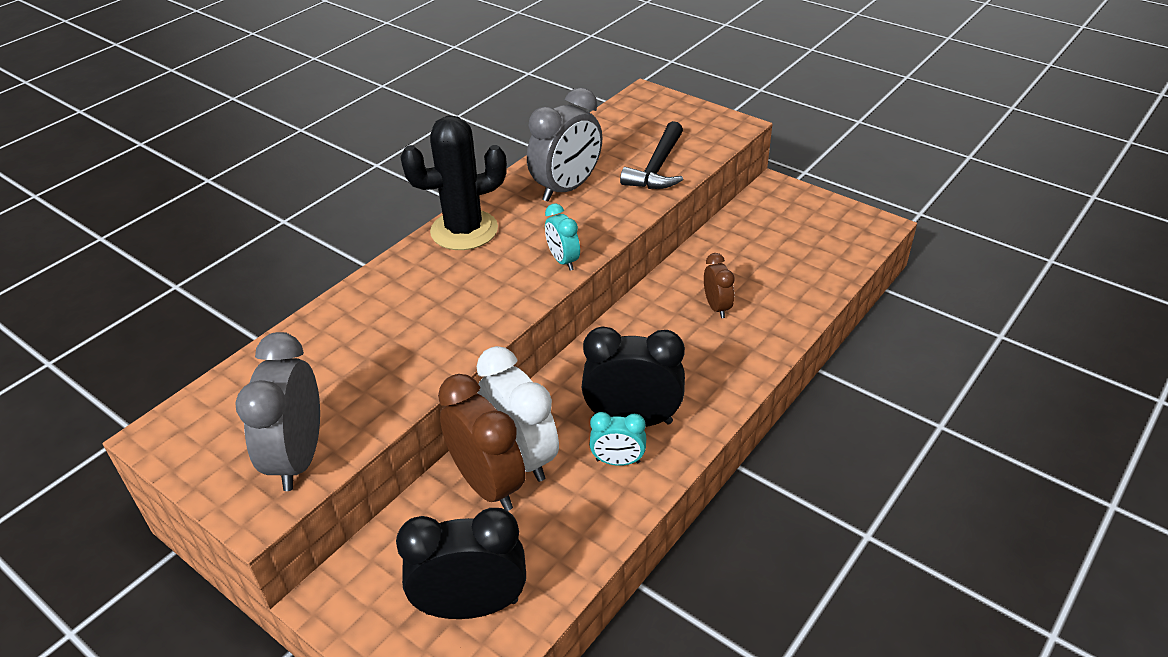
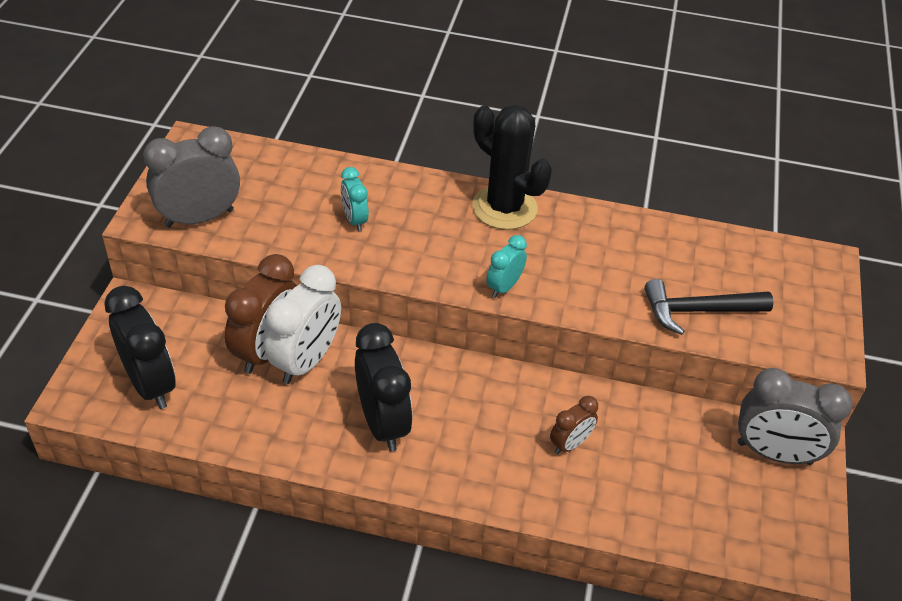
camera: 60 degrees right, 5 degrees up
grey clock [527,88,602,202] -> grey clock moved to [738,368,853,465]
turquoise clock [589,412,646,466] -> turquoise clock moved to [341,167,369,231]

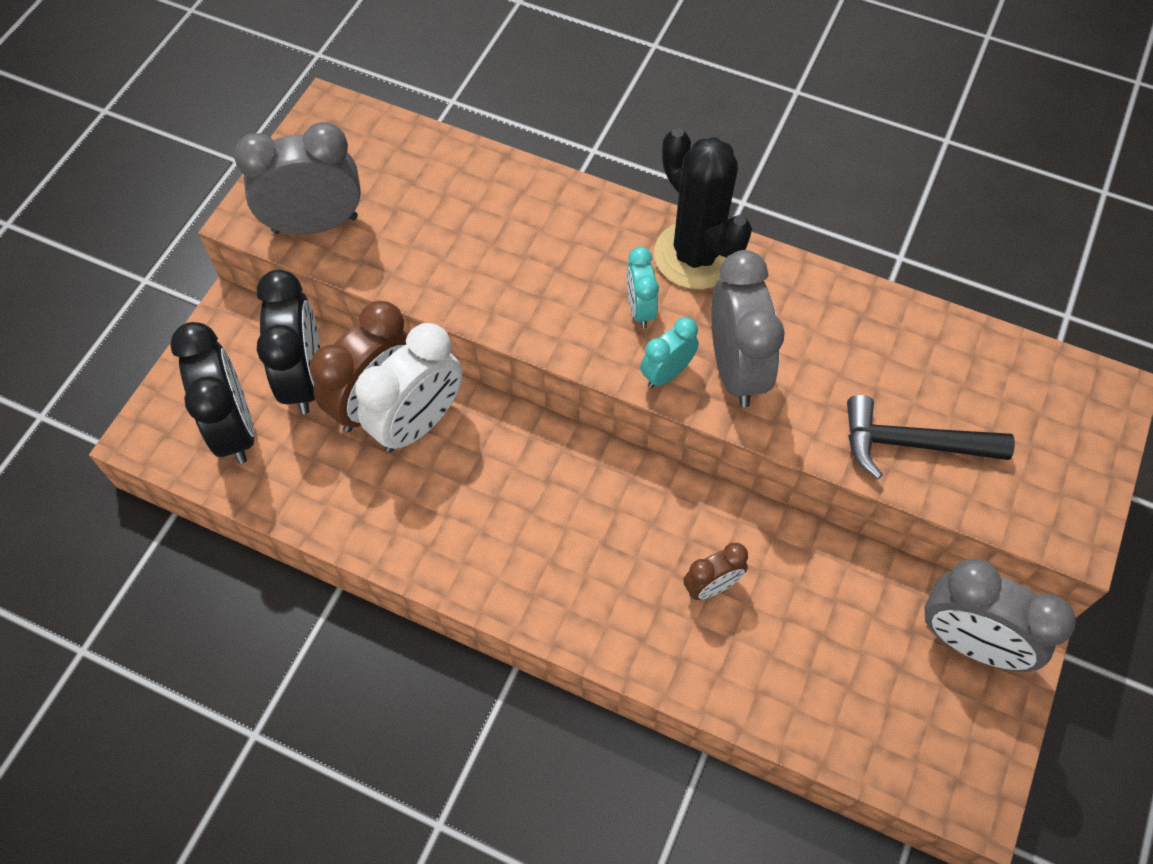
camera: 15 degrees right, 15 degrees up
turquoise clock [341,167,369,231] -> turquoise clock moved to [626,247,659,328]
black clock [355,323,412,452] -> black clock moved to [257,270,320,414]
none -> grey clock [711,250,785,407]

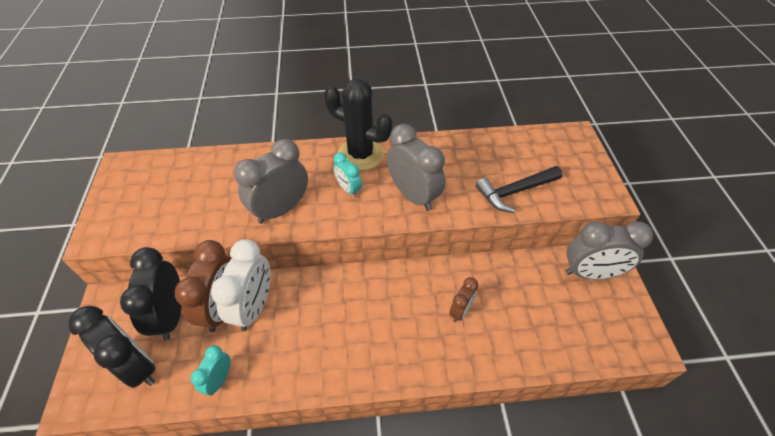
camera: 30 degrees left, 10 degrees down
grey clock [234,122,361,234] -> grey clock moved to [234,139,308,224]
black clock [257,270,320,414] -> black clock turned 150 degrees counterclockwise [120,247,182,340]
turquoise clock [640,317,699,388] -> turquoise clock moved to [191,345,231,395]

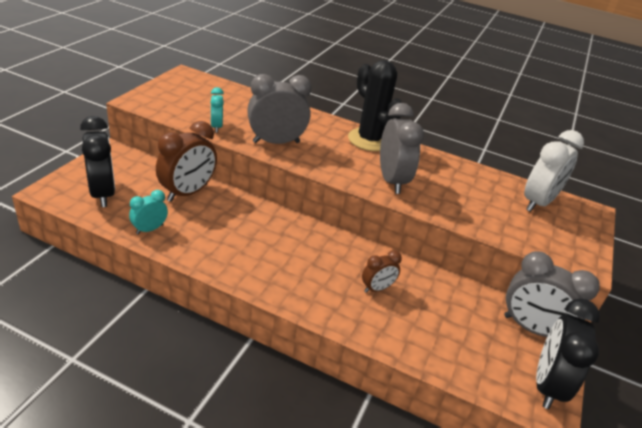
camera: 25 degrees right, 15 degrees down
black clock [120,247,182,340] -> black clock moved to [536,298,600,409]
white clock [211,239,270,331] -> white clock moved to [524,130,584,212]
turquoise clock [333,152,362,197] -> turquoise clock moved to [211,87,224,133]
black hammer [476,166,563,213] -> none

